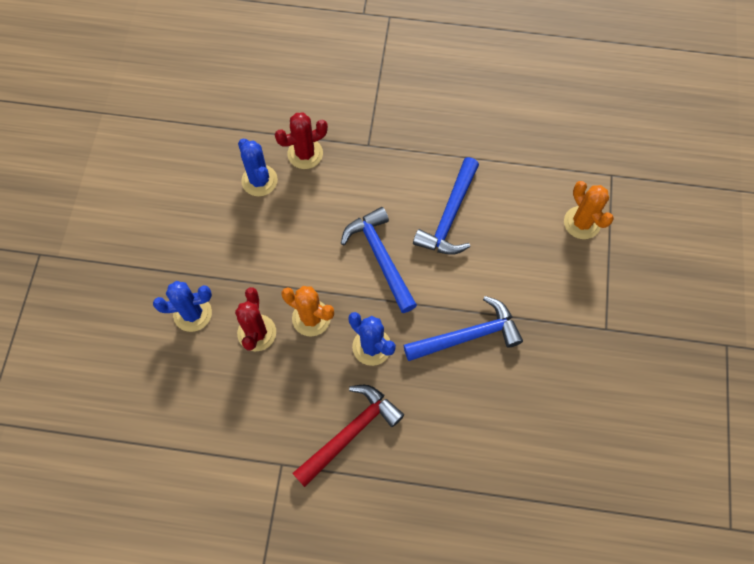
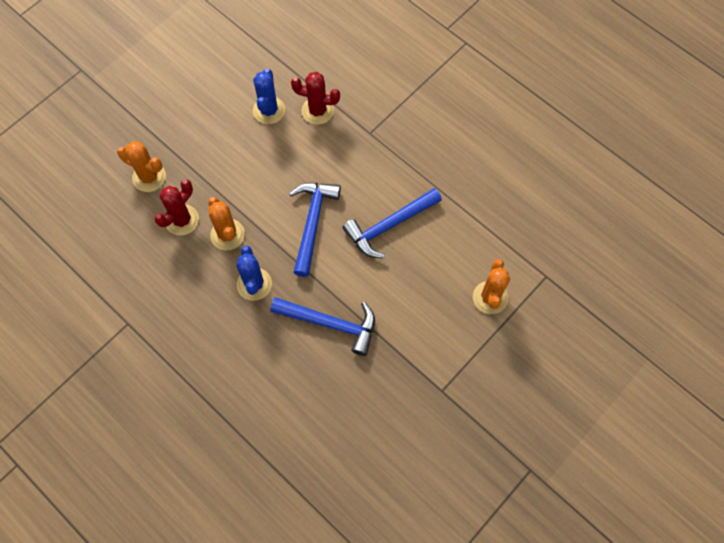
camera: 35 degrees right, 0 degrees up
blue cactus [153,281,212,332] -> orange cactus [117,141,166,192]
red hammer [292,385,404,487] -> none

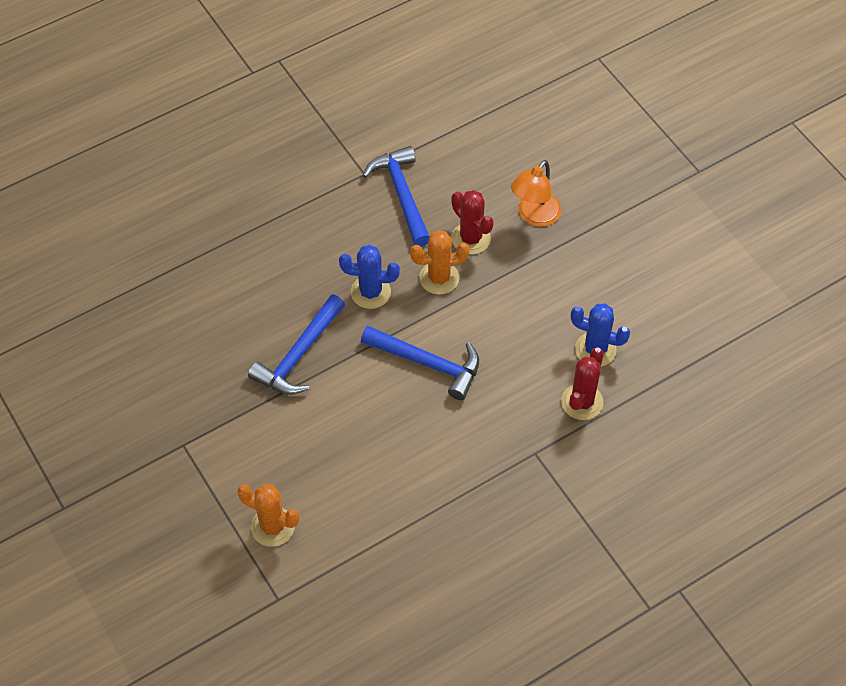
camera: 105 degrees right, 10 degrees down
orange cactus [117,141,166,192] -> orange lamp [511,160,561,227]
blue hammer [342,188,442,258] -> blue hammer moved to [363,146,430,246]

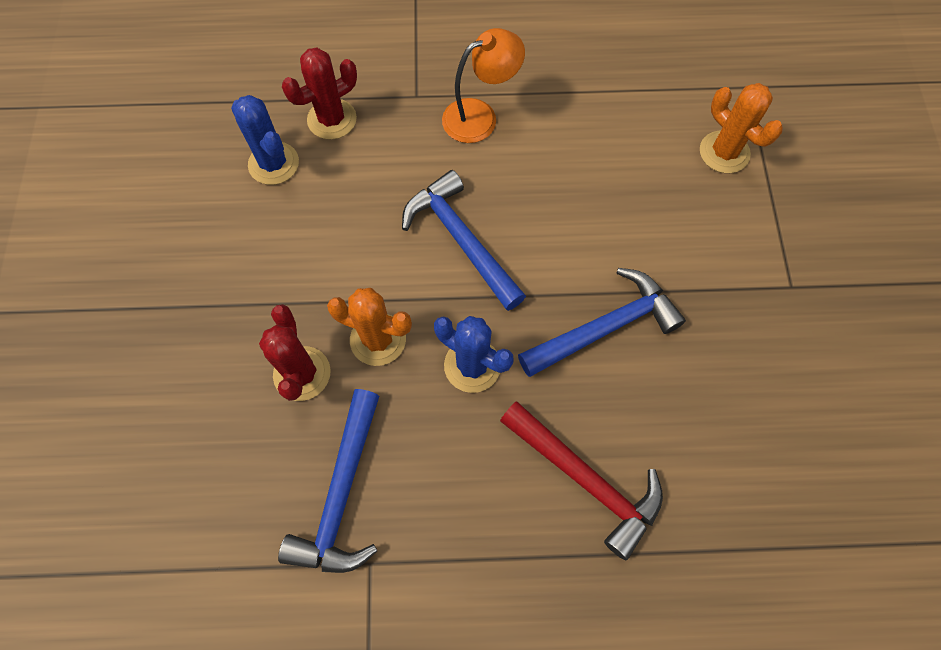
camera: 150 degrees left, 10 degrees up
orange lamp [511,160,561,227] -> orange lamp moved to [442,28,525,143]
none -> red hammer [500,401,663,560]

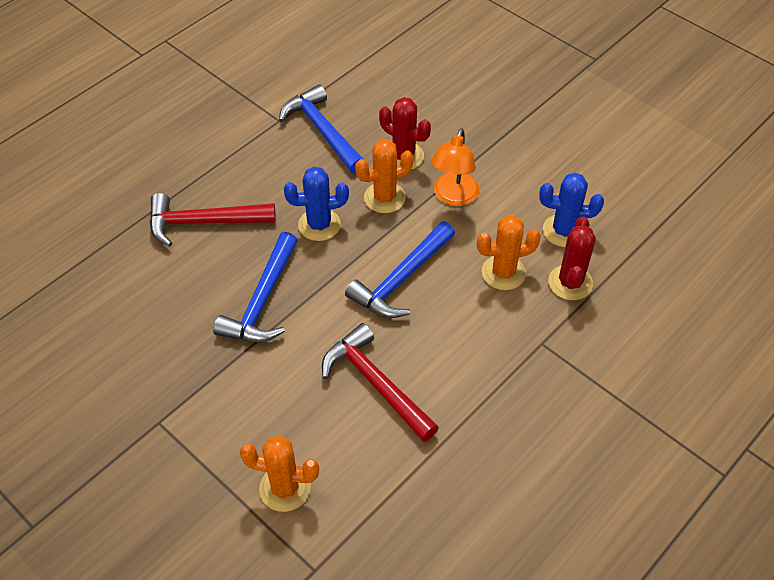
camera: 135 degrees right, 15 degrees down
blue hammer [402,170,526,311] -> blue hammer turned 120 degrees clockwise [345,221,455,318]
orange lamp [442,28,525,143] -> orange lamp moved to [431,128,480,206]
none -> red hammer [322,323,439,442]
none -> orange cactus [477,215,541,290]

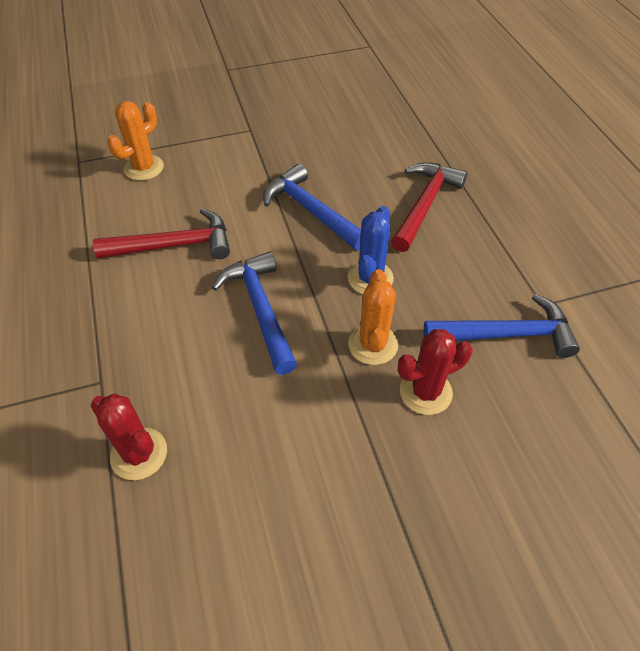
camera: 120 degrees right, 0 degrees up
orange lamp [431,128,480,206] -> none
orange cactus [477,215,541,290] -> none
blue cactus [539,172,604,247] -> none

